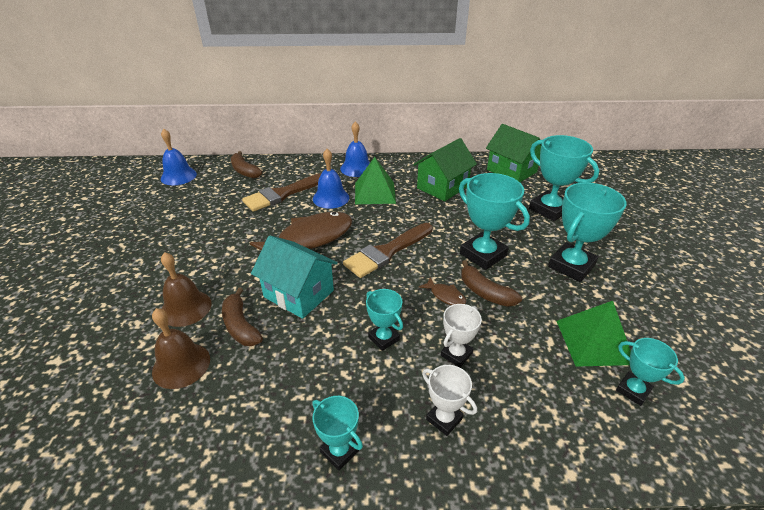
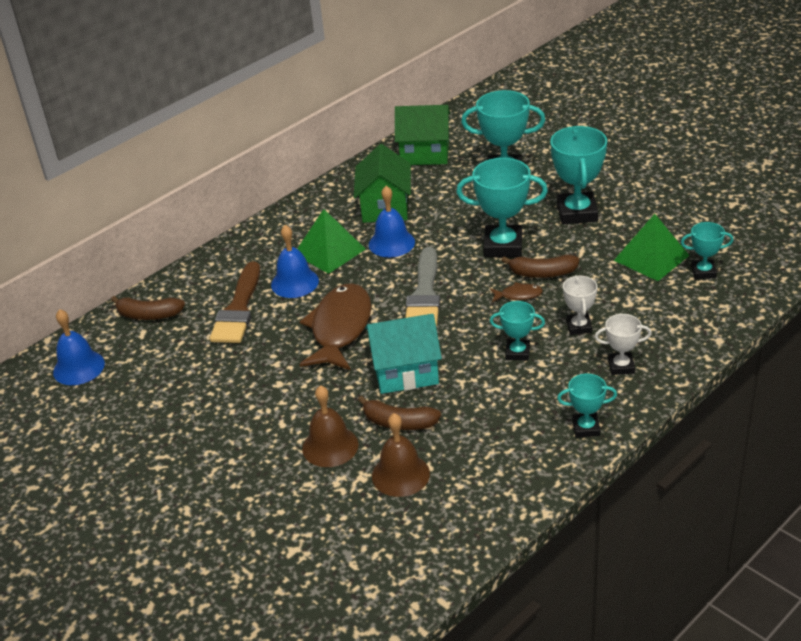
camera: 40 degrees left, 0 degrees up
blue bell [340,122,370,177] -> blue bell moved to [369,186,415,258]
brown brush [343,223,433,278] -> grey brush [405,247,440,327]

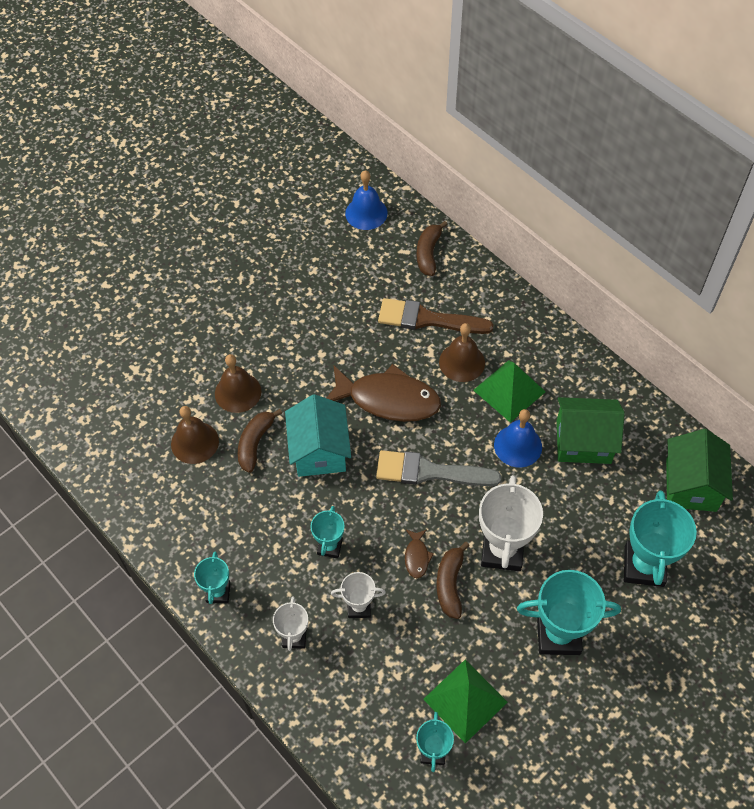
camera: 90 degrees right, 20 degrees up
blue bell [271,225,319,298] -> brown bell [439,323,485,382]
turquoise trophy [456,158,548,257] -> white trophy [479,475,543,571]

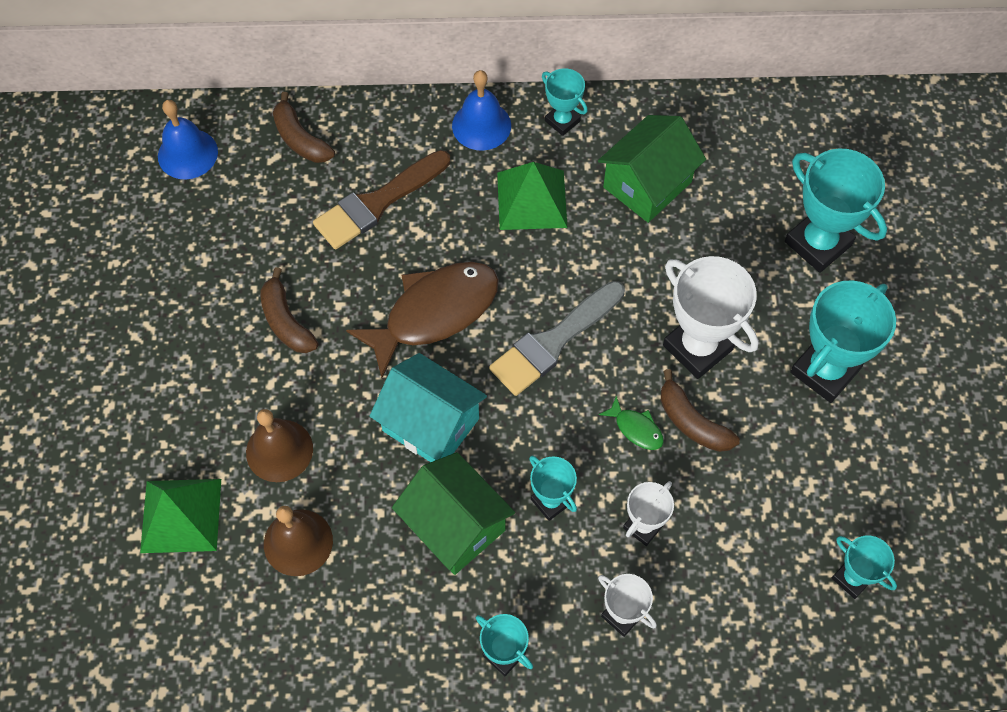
camera: 50 degrees left, 5 degrees up
brown banana [238,409,282,473] -> brown banana moved to [260,267,319,353]
brown fish [405,530,434,578] -> green fish [599,396,664,450]
green pyramid [423,660,507,744] -> green pyramid moved to [140,479,221,553]
brown bell [439,323,485,382] -> none
blue bell [494,409,542,467] -> blue bell moved to [452,70,511,151]
green house [666,429,733,512] -> green house moved to [392,452,515,575]
none -> turquoise trophy [542,68,588,136]

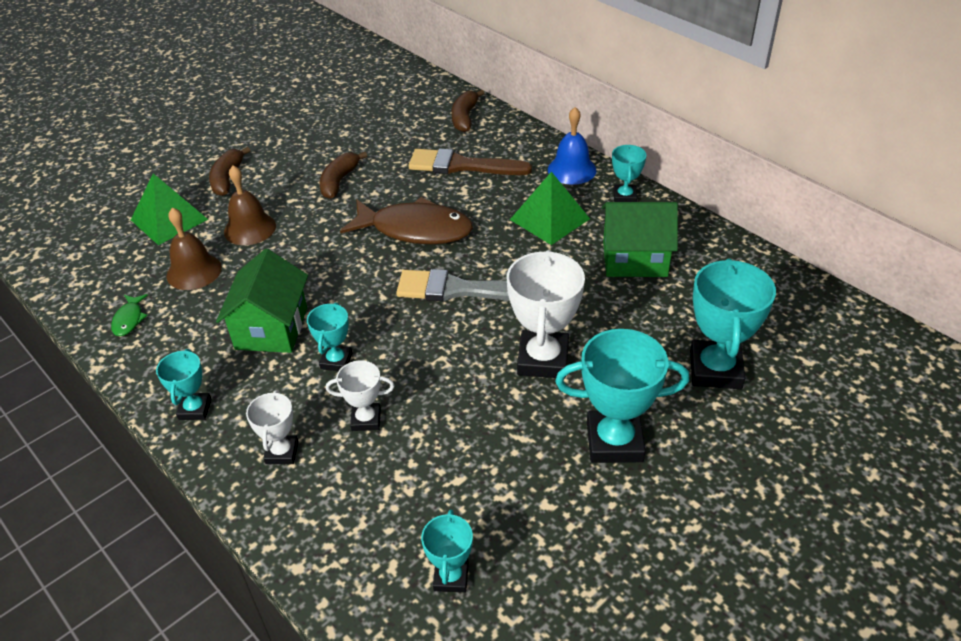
camera: 50 degrees right, 20 degrees down
blue bell [158,100,218,179] -> none
turquoise house [369,353,487,462] -> none
green fish [599,396,664,450] -> green fish moved to [111,294,148,336]
brown banana [661,369,740,452] -> brown banana moved to [209,147,251,196]

